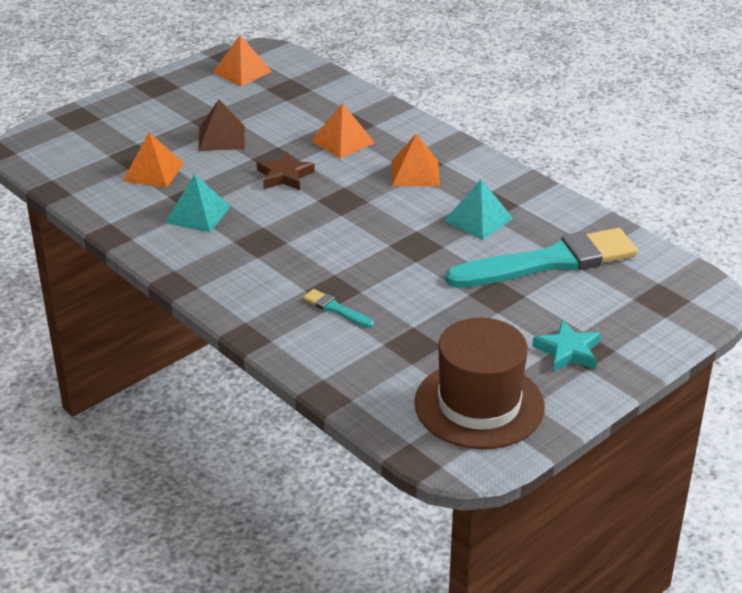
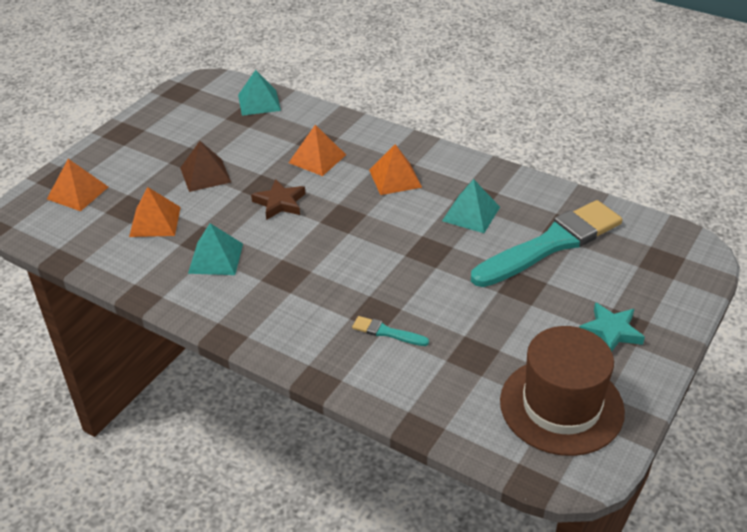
camera: 15 degrees left, 5 degrees up
orange pyramid [213,35,272,87] -> orange pyramid moved to [47,159,108,211]
none -> turquoise pyramid [238,70,281,116]

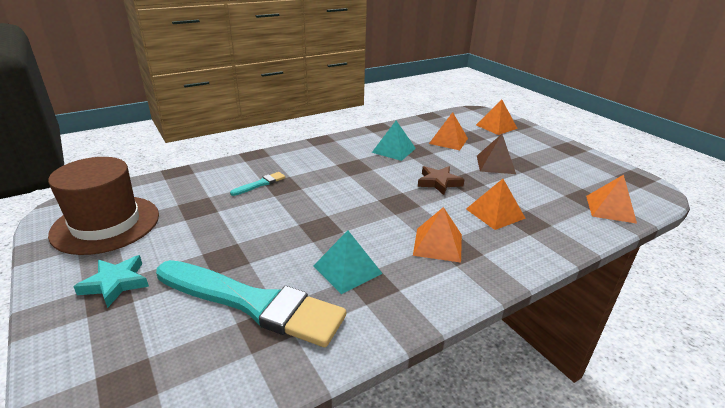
camera: 115 degrees right, 10 degrees down
turquoise pyramid [238,70,281,116] -> orange pyramid [586,175,637,224]
turquoise brush [471,200,622,287] -> turquoise brush turned 60 degrees counterclockwise [156,260,346,347]

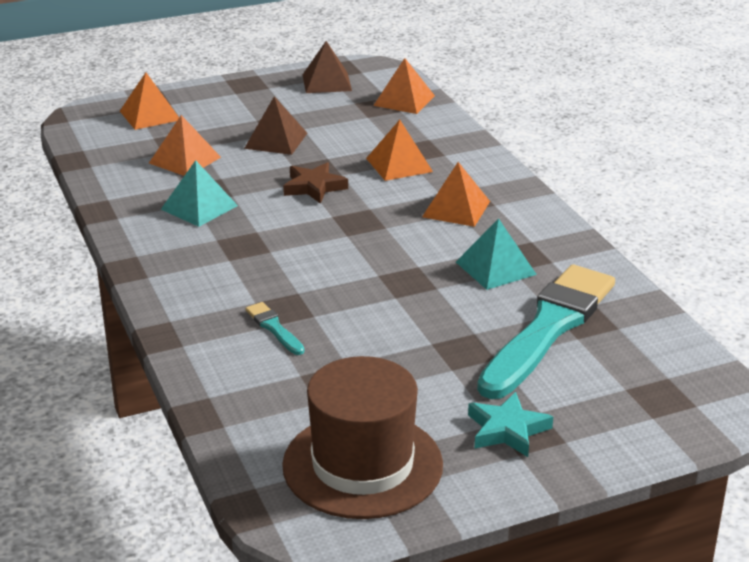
camera: 80 degrees left, 0 degrees up
none -> brown pyramid [303,41,352,93]

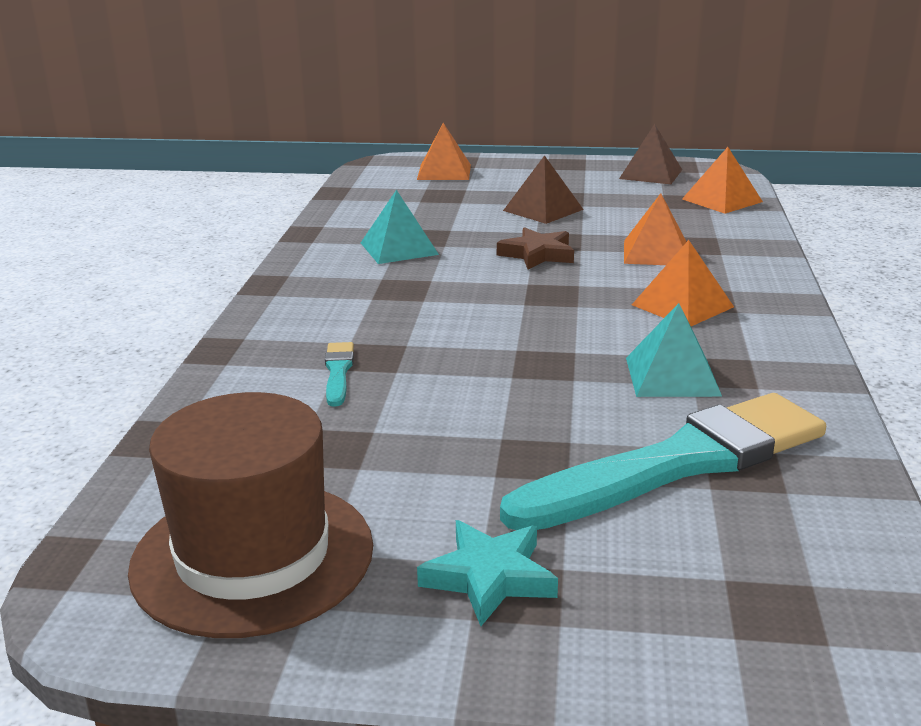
camera: 30 degrees right, 5 degrees down
orange pyramid [149,115,221,176] -> none

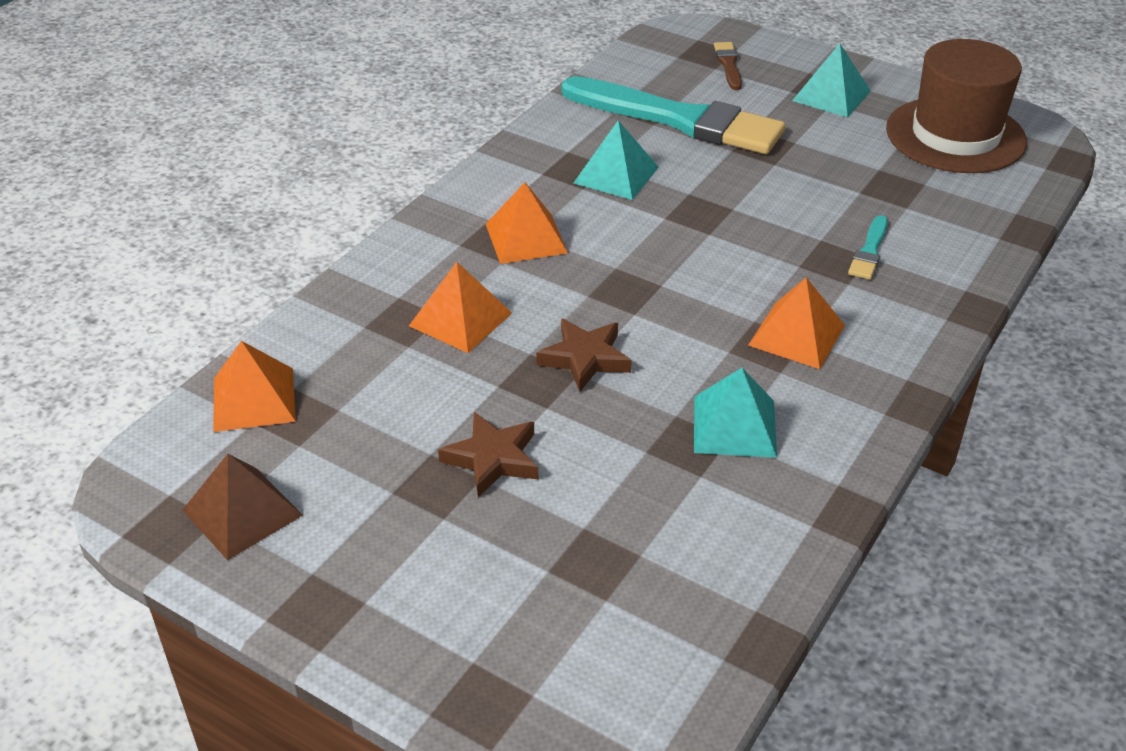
camera: 155 degrees left, 15 degrees up
orange pyramid [417,123,471,180] -> orange pyramid moved to [748,278,845,369]
turquoise star [417,520,558,626] -> turquoise pyramid [792,43,871,117]
turquoise brush [500,393,826,530] -> turquoise brush turned 150 degrees counterclockwise [562,76,786,154]
brown pyramid [503,155,584,224] -> brown star [438,412,538,497]
none -> brown brush [714,42,742,90]

